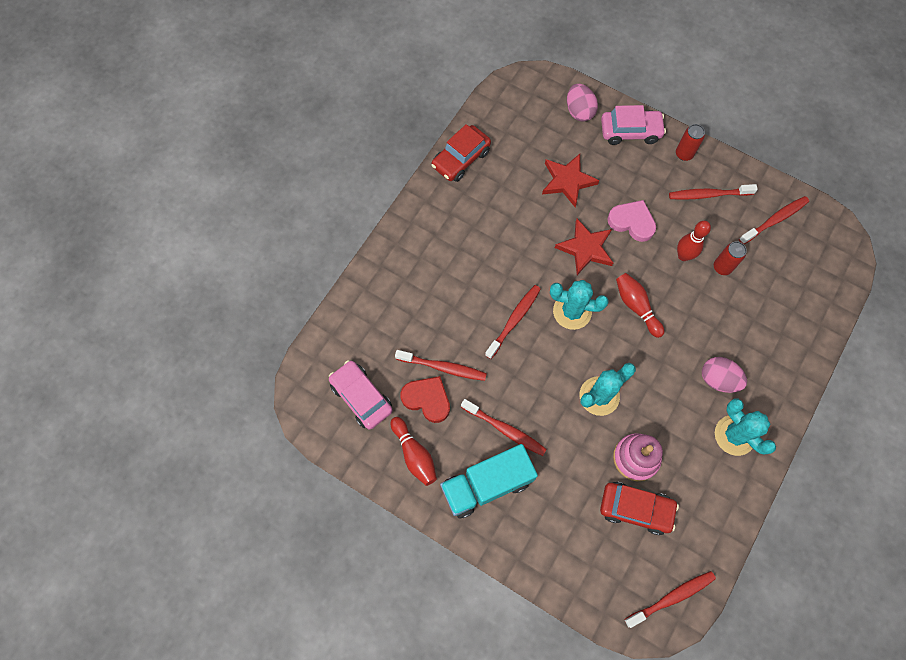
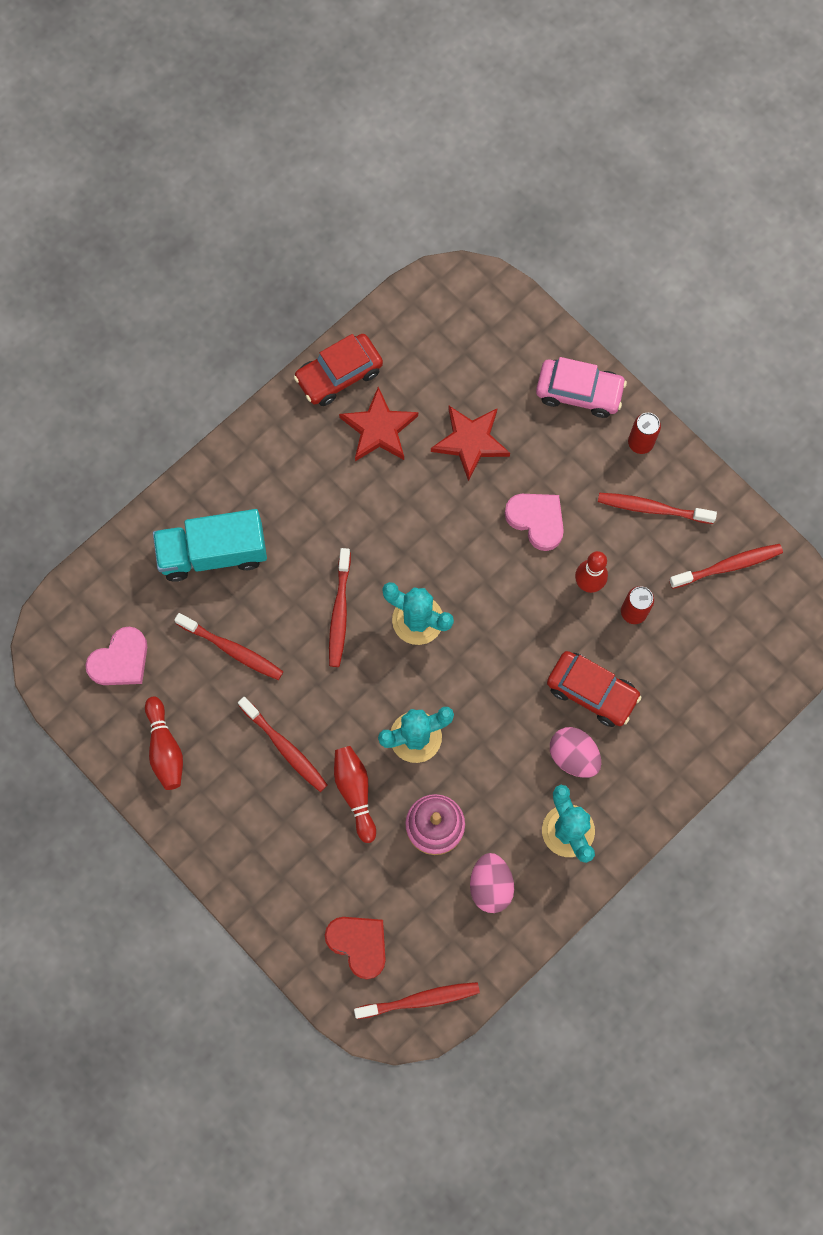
camera: 15 degrees right, 5 degrees up
pink car [329,360,393,429] -> pink heart [85,626,147,685]
red heart [400,376,450,423] -> red heart moved to [325,917,386,979]
turquoise truck [440,444,538,519] -> turquoise truck moved to [153,509,267,582]
red toothbrush [485,285,541,359] -> red toothbrush turned 135 degrees clockwise [329,548,351,667]
red star [555,219,613,275] -> red star moved to [339,387,418,461]
pink egg [567,84,598,122] -> pink egg moved to [470,853,514,913]
red car [600,482,679,535] -> red car moved to [547,651,642,727]
red bowling pin [616,273,664,338] -> red bowling pin moved to [334,746,376,843]

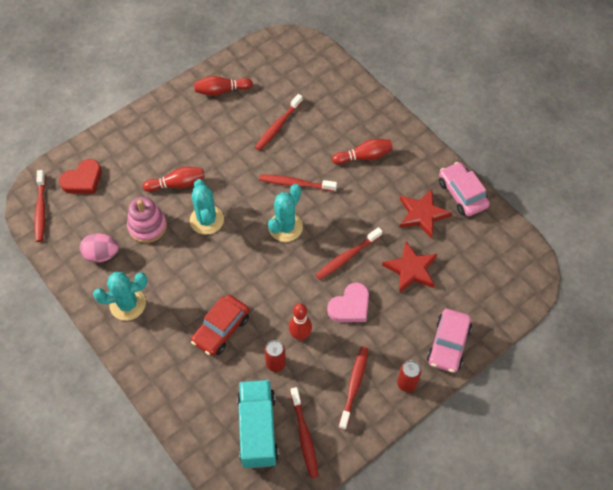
camera: 95 degrees right, 15 degrees down
pink heart [85,626,147,685] -> none
turquoise truck [153,509,267,582] -> turquoise truck moved to [237,380,279,468]
red toothbrush [238,697,328,792] -> red toothbrush moved to [316,227,382,280]
red car [294,334,383,406] -> pink car [439,162,490,216]
pink egg [550,727,601,778] -> none
none -> red bowling pin [332,139,393,165]

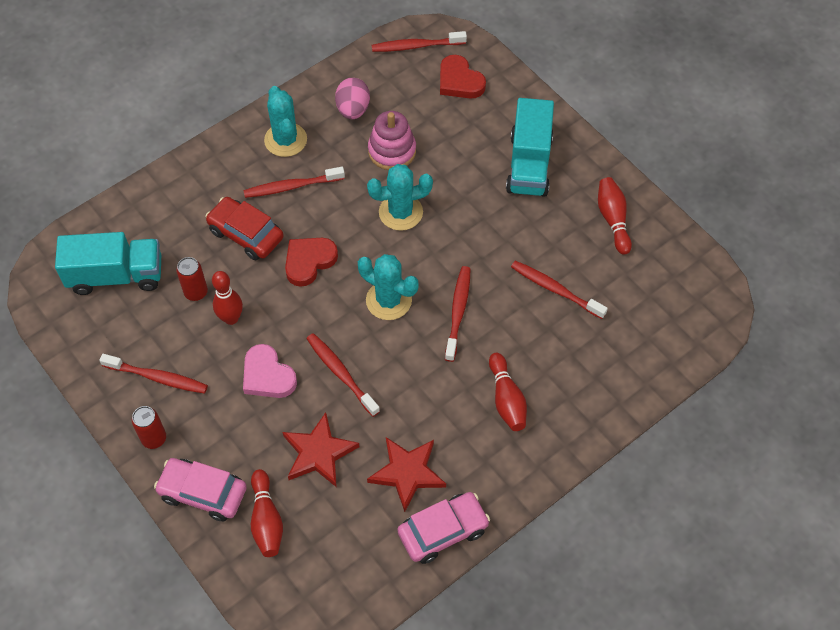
camera: 90 degrees right, 0 degrees up
red bowling pin [143,167,205,192] -> red bowling pin moved to [251,469,283,557]
red toothbrush [290,387,319,479] -> red toothbrush moved to [243,167,345,198]
none -> red heart [285,238,338,287]
none -> turquoise truck [506,98,554,197]

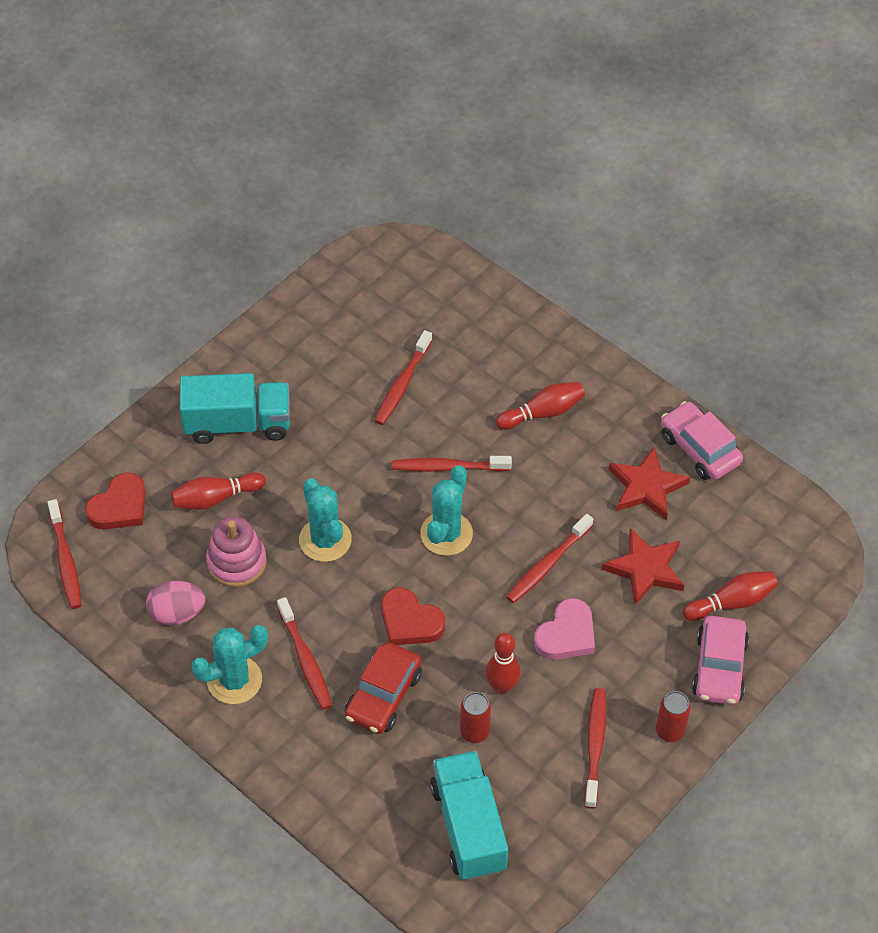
camera: 100 degrees left, 5 degrees down
red bowling pin [598,177,632,255] -> red bowling pin moved to [171,472,266,510]

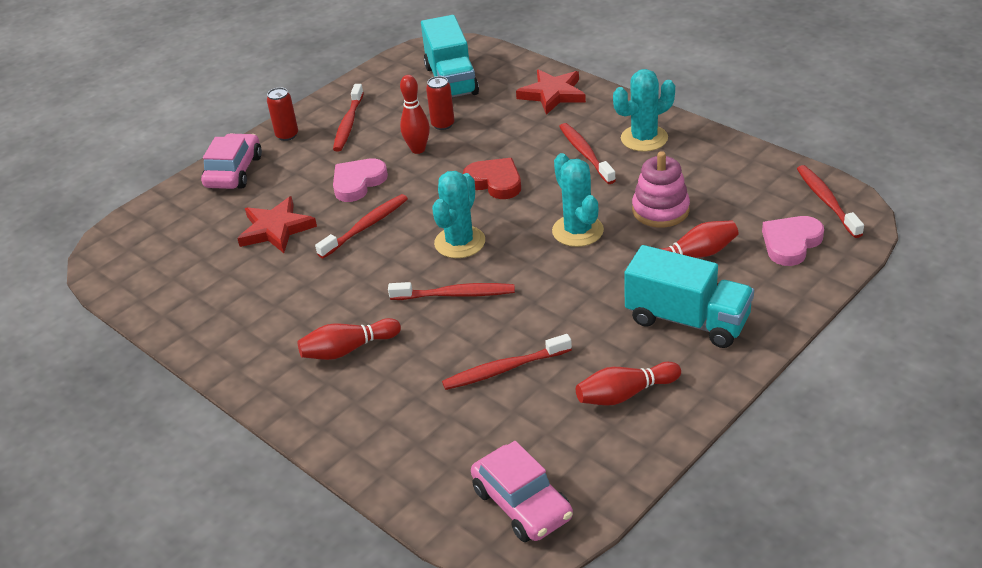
camera: 175 degrees left, 15 degrees down
red heart [85,472,146,529] -> pink heart [762,216,824,266]
pink egg [146,581,206,626] -> none
turquoise truck [180,373,290,444] -> turquoise truck turned 150 degrees counterclockwise [624,245,754,348]
red car [345,642,422,734] -> none
red toothbrush [375,330,432,425] -> red toothbrush turned 135 degrees counterclockwise [442,334,572,390]
red star [609,447,690,520] -> red star moved to [516,69,586,115]
pink car [661,401,743,480] -> pink car moved to [471,441,573,542]
red bowling pin [683,571,778,621] -> red bowling pin moved to [576,361,681,406]

